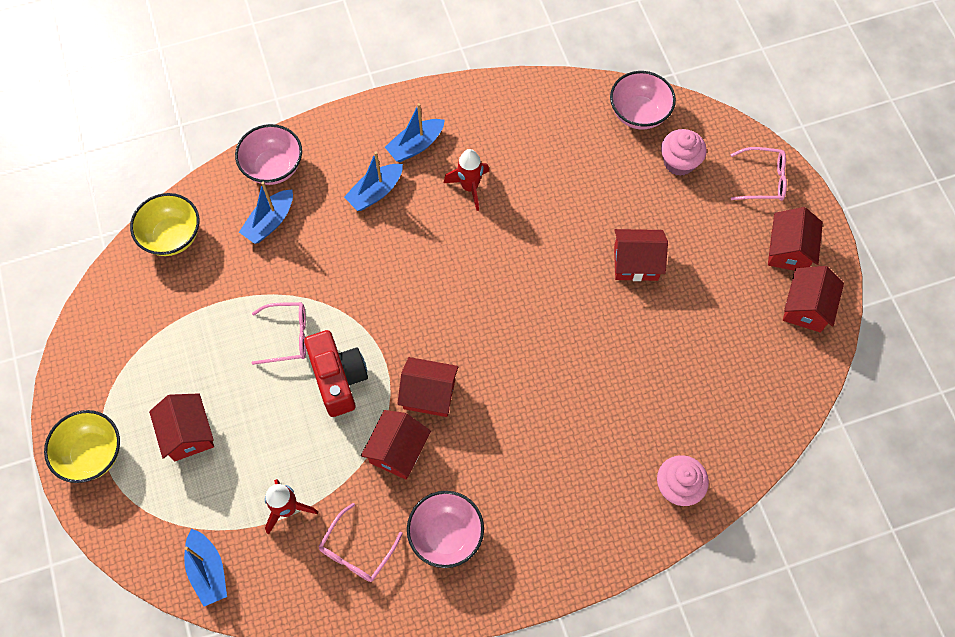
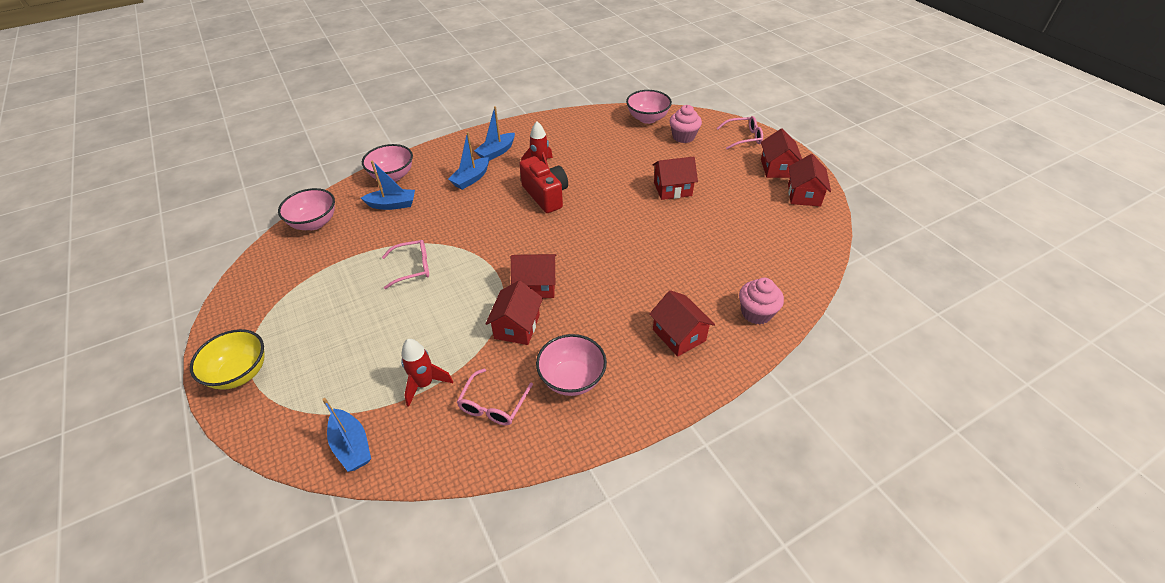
camera: 10 degrees left, 20 degrees down
yellow bowl [130,193,199,256] -> pink bowl [278,188,335,230]
red house [149,393,214,461] -> red house moved to [649,290,715,357]
blue boat [239,182,293,244] -> blue boat turned 120 degrees counterclockwise [361,161,415,210]
red camera [304,330,368,417] -> red camera moved to [519,156,568,213]

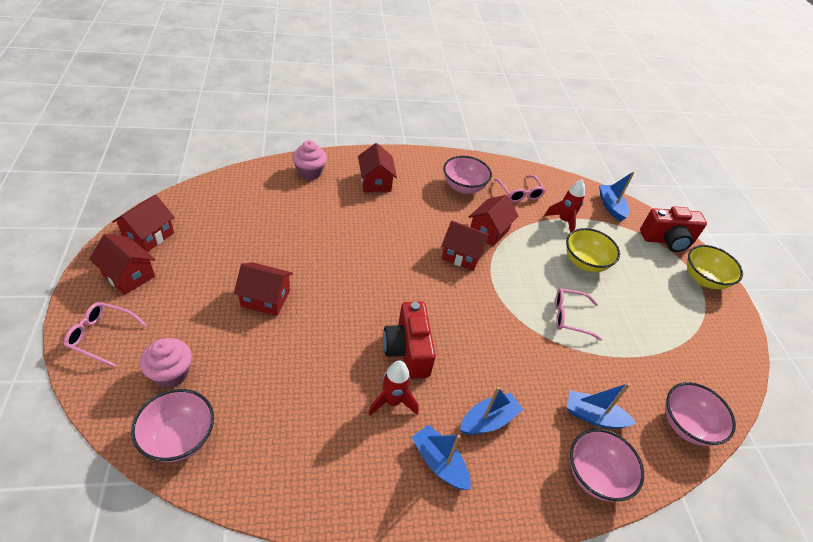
camera: 165 degrees left, 0 degrees up
pink glasses [457,368,533,425] -> pink glasses turned 120 degrees clockwise [494,175,546,202]
blue boat [474,106,515,161] -> blue boat turned 105 degrees counterclockwise [411,425,471,490]
red house [761,128,802,178] -> red house turned 75 degrees counterclockwise [89,234,155,295]
none -> yellow bowl [566,228,620,272]
none -> red camera [640,206,707,252]

